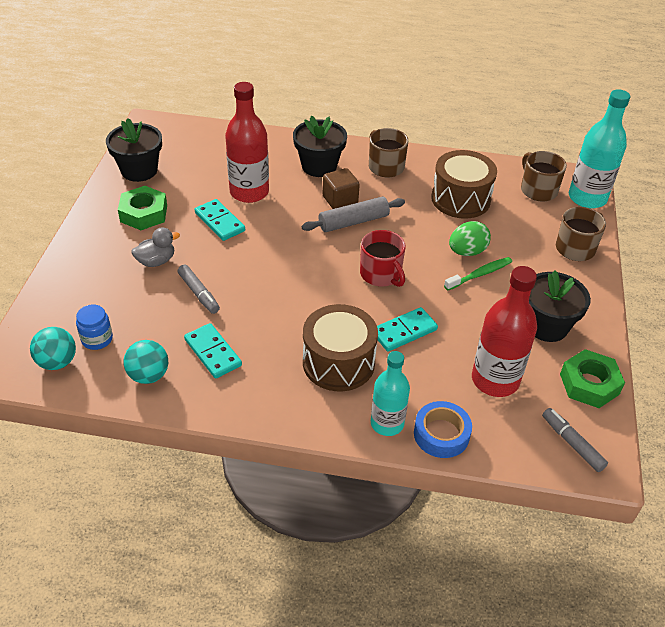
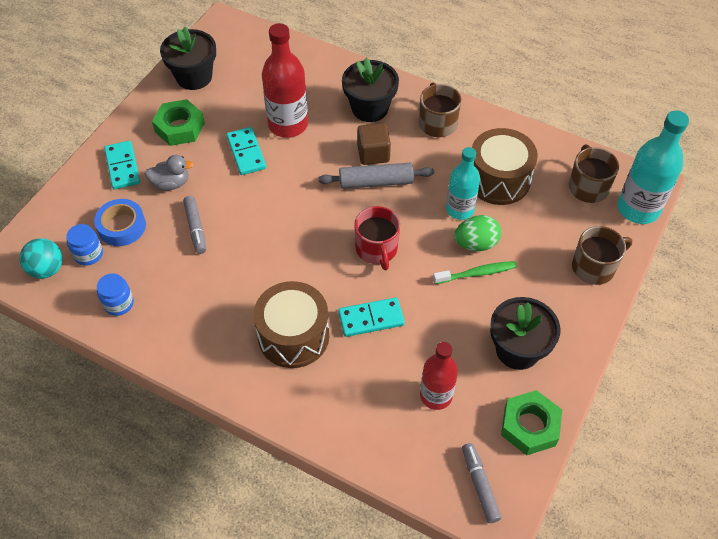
camera: 20 degrees right, 10 degrees up
turquoise ball [123,340,168,384] -> blue jar [97,274,134,316]
turquoise domino [184,323,242,379] -> turquoise domino moved to [104,141,140,190]
turquoise bottle [371,351,410,436] -> turquoise bottle moved to [446,147,480,220]
blue tape [414,401,472,458] -> blue tape moved to [94,199,146,246]
red bottle [472,266,537,397] -> red bottle [420,342,458,410], size x0.66

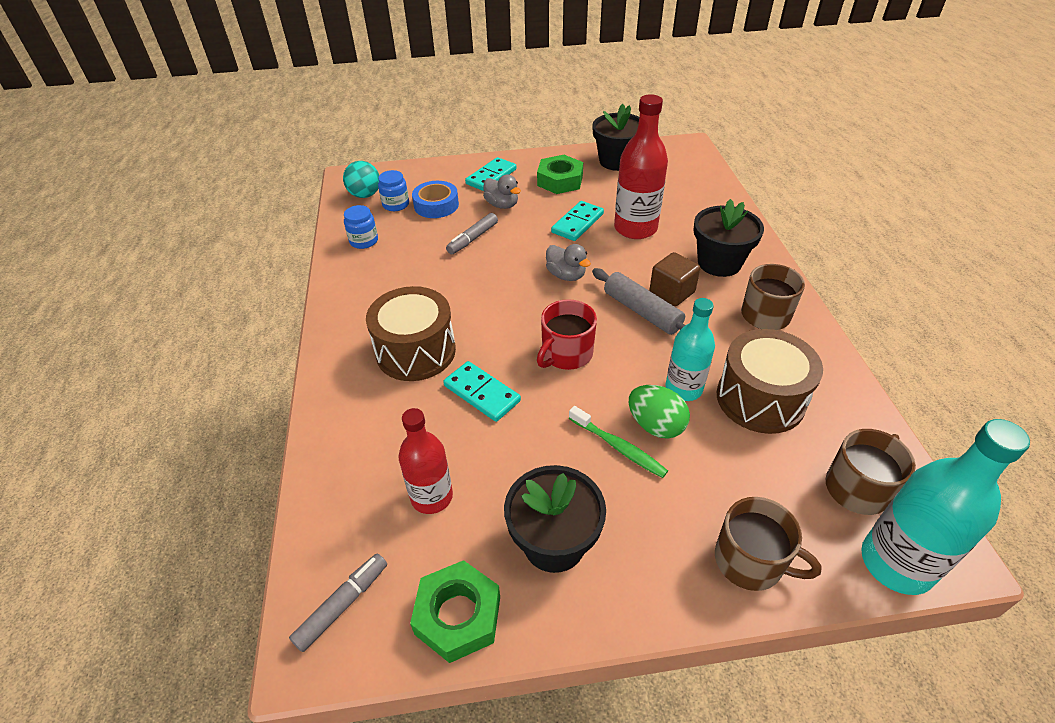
camera: 55 degrees right, 10 degrees down
none -> grey duck [546,244,591,281]

